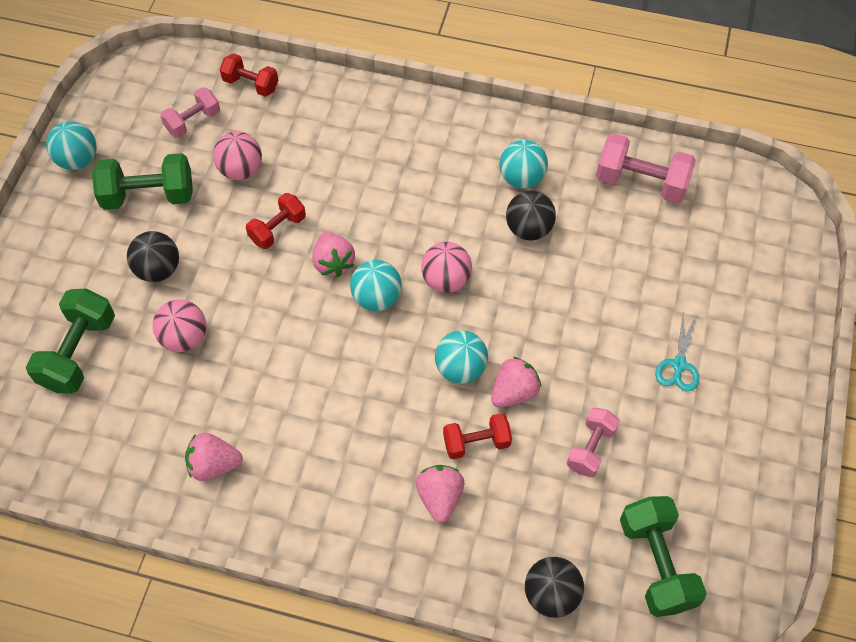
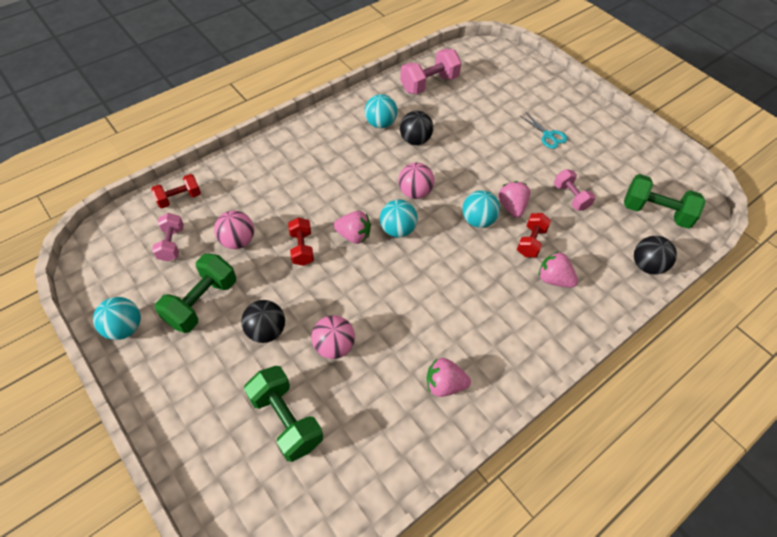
camera: 55 degrees left, 5 degrees down
pink strawberry [185,433,243,481] -> pink strawberry turned 60 degrees clockwise [427,358,471,397]

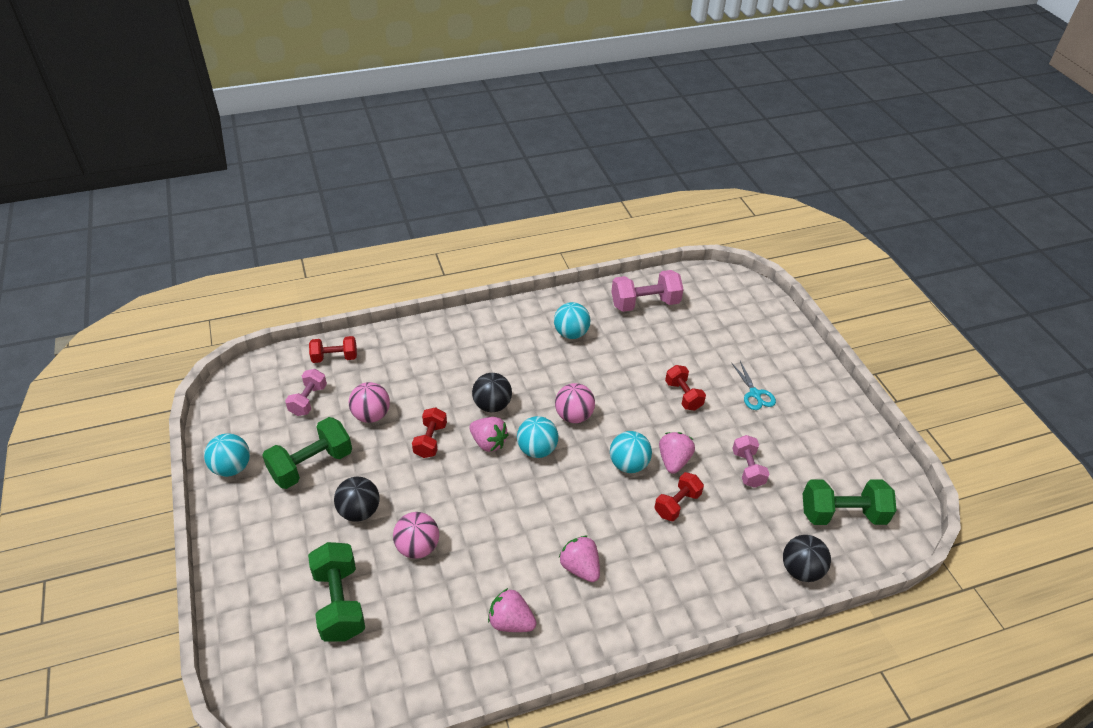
camera: 20 degrees right, 10 degrees down
black ball [400,111,433,145] -> black ball moved to [472,373,512,412]
pink strawberry [539,251,578,288] -> pink strawberry moved to [559,536,600,582]
green dumbbell [624,174,706,229] -> green dumbbell turned 45 degrees counterclockwise [803,479,897,525]
none -> red dumbbell [665,365,706,411]

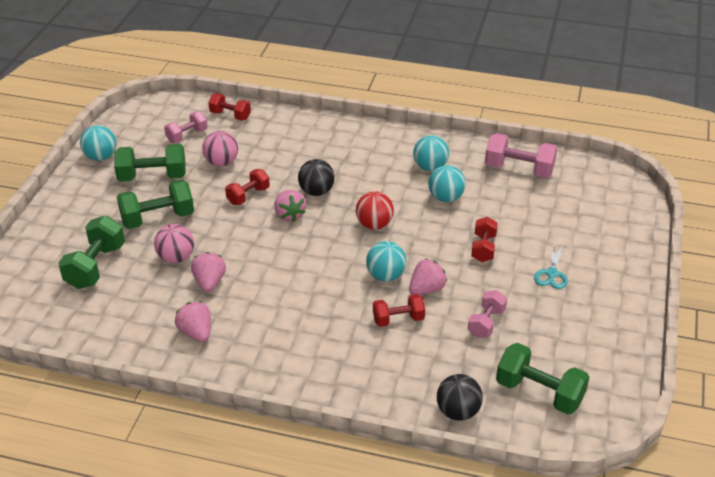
camera: 35 degrees right, 5 degrees down
black ball [334,477,380,522] -> green dumbbell [117,180,194,229]
turquoise ball [517,416,558,458] -> turquoise ball moved to [428,165,466,202]
pink ball [555,383,595,423] -> red ball [356,191,394,230]
pink strawberry [559,536,600,582] -> pink strawberry moved to [191,252,226,292]

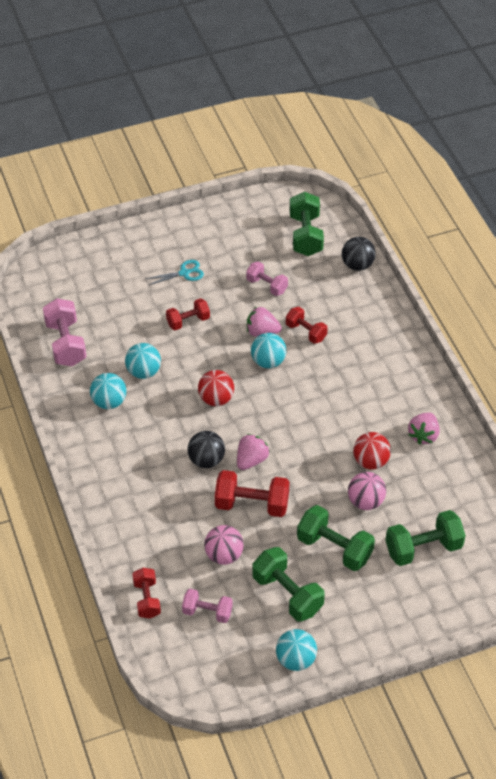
camera: 125 degrees left, 10 degrees up
pink strawberry [191,252,226,292] -> red ball [353,432,391,470]
red dumbbell [225,169,270,205] -> red dumbbell [215,470,290,517], size x1.59
pink dumbbell [468,290,507,338] -> pink dumbbell turned 45 degrees clockwise [246,261,288,296]

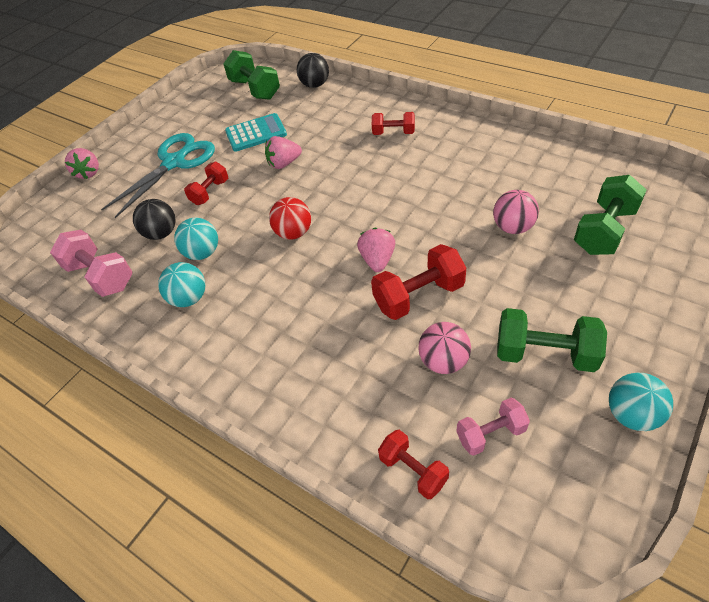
camera: 30 degrees left, 0 degrees up
turquoise scissors [146,260,204,285] -> turquoise scissors [101,133,215,218], size x2.09
black ball [188,431,225,468] -> black ball moved to [133,199,176,240]
pink dumbbell [246,261,288,296] -> turquoise calculator [225,113,287,152]
turquoise ball [251,333,286,368] -> none
red dumbbell [286,307,328,344] -> red dumbbell moved to [372,112,415,135]
green dumbbell [297,505,375,571] -> none
red ball [353,432,391,470] -> none
pink strawberry [408,413,439,445] -> pink strawberry moved to [65,148,99,179]

